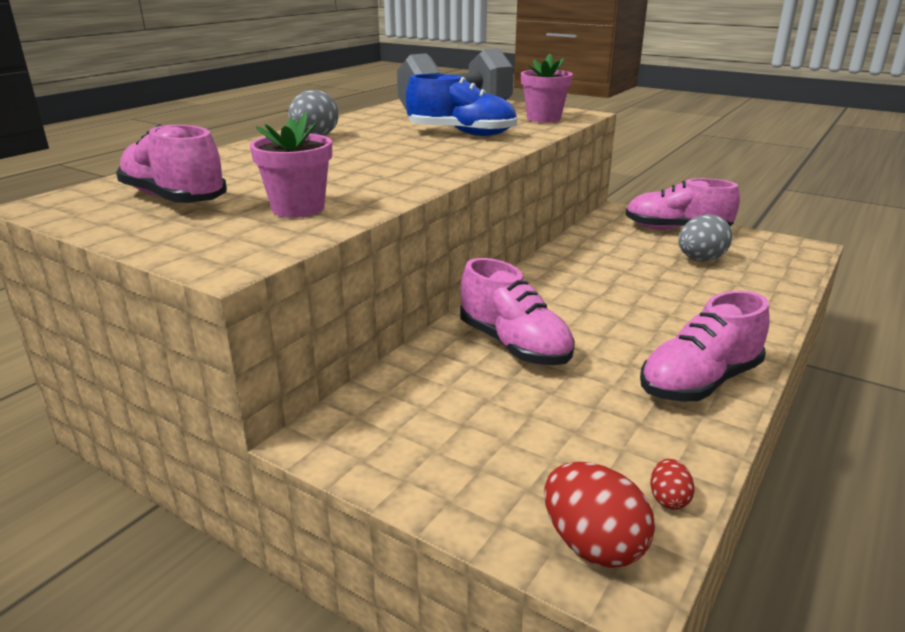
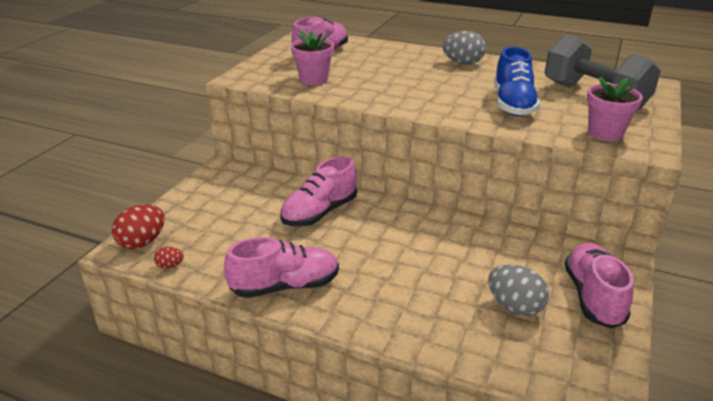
camera: 80 degrees right, 5 degrees up
pink shoe [640,291,770,402] -> pink shoe turned 120 degrees clockwise [224,237,339,298]

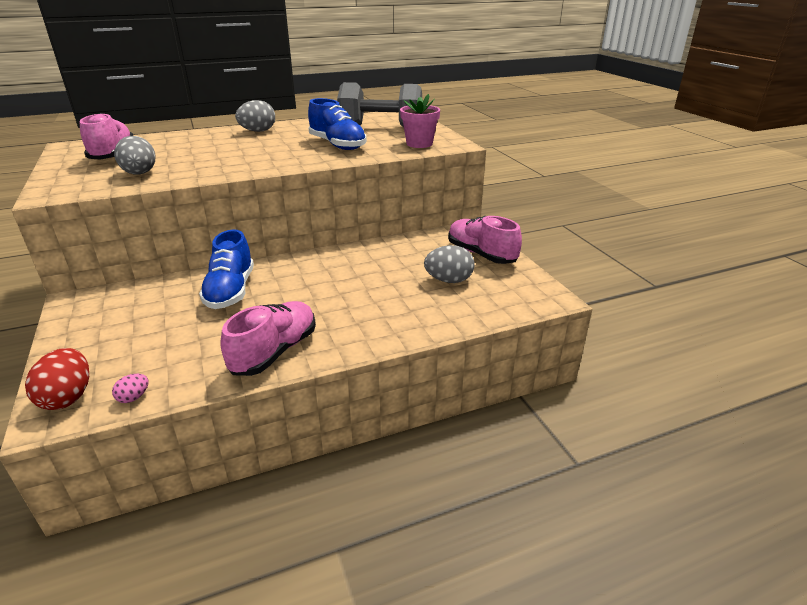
camera: 45 degrees left, 0 degrees up
red egg [154,247,184,269] -> pink egg [112,374,149,403]
pink shoe [280,156,357,226] -> blue shoe [199,229,254,309]
pink flower pot [291,30,334,85] -> grey egg [114,136,156,175]

